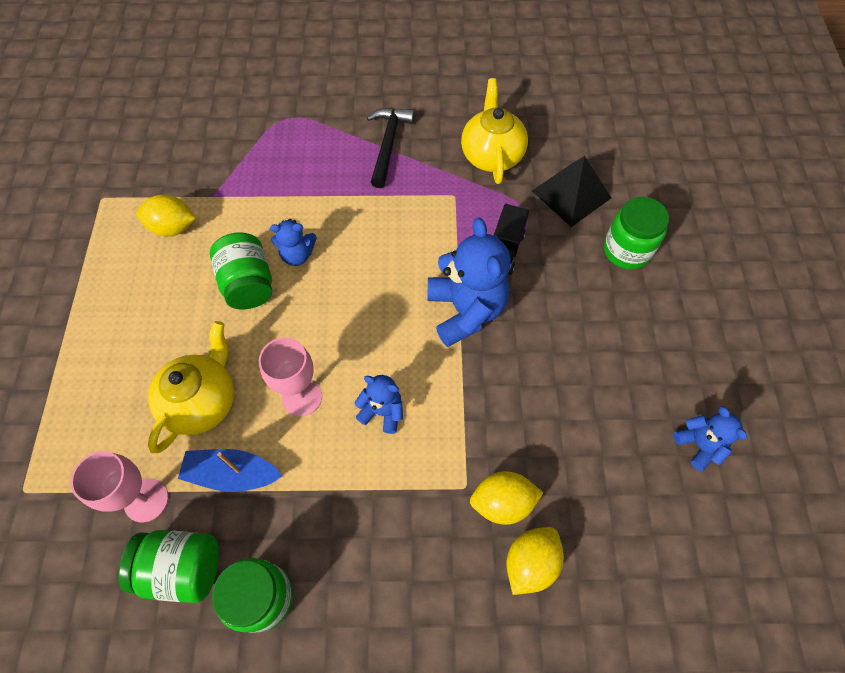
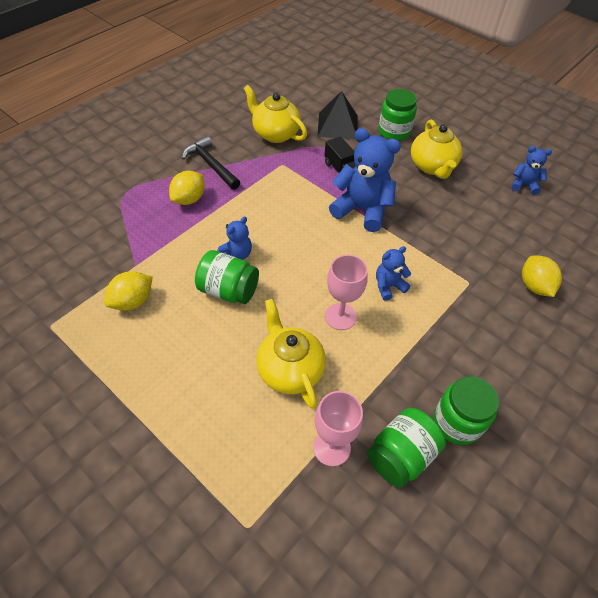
camera: 50 degrees left, 10 degrees down
blue boat [178,449,282,492] -> none
yellow lemon [470,471,543,525] -> yellow lemon moved to [169,171,205,205]
none -> yellow teapot [411,120,462,179]

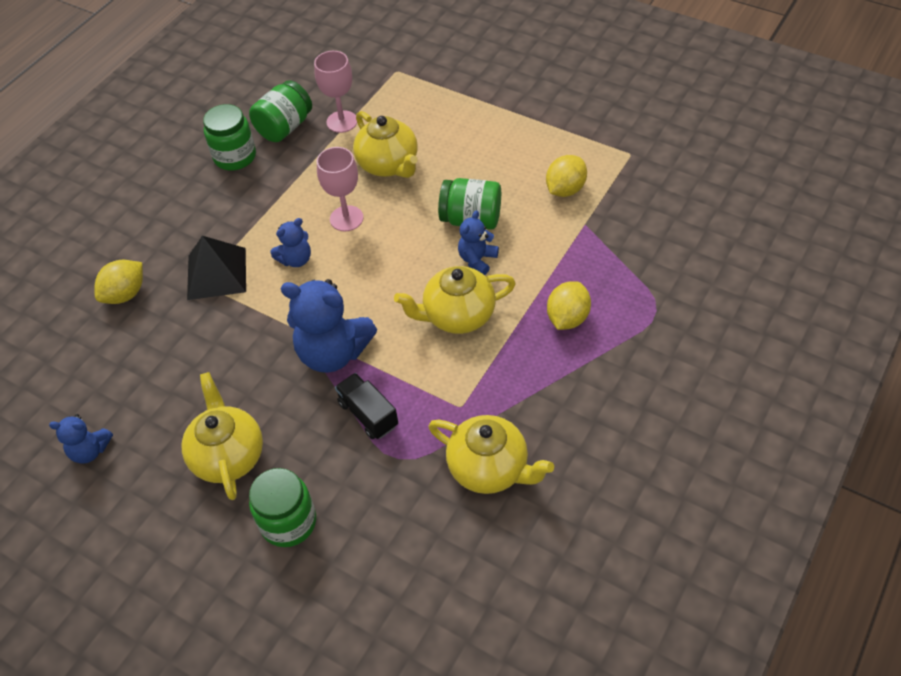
camera: 175 degrees right, 0 degrees up
black hammer [182,136,241,190] -> none
black pyramid [317,91,358,139] -> black pyramid moved to [187,236,246,300]
yellow lemon [522,256,562,297] -> yellow lemon turned 60 degrees clockwise [94,260,143,304]
none -> yellow teapot [394,266,516,334]

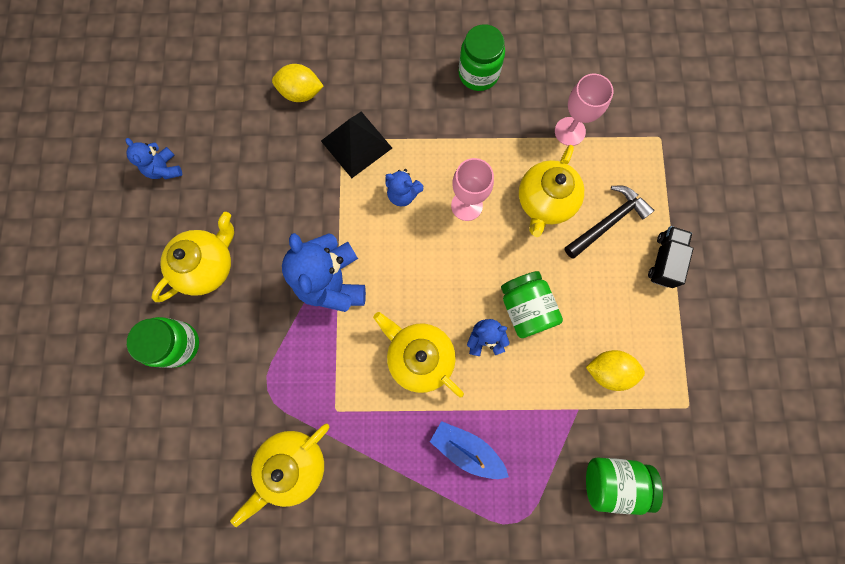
camera: 55 degrees right, 25 degrees up
green jar [249,80,312,142] -> green jar moved to [586,457,663,515]
black truck [335,373,398,439] -> black truck moved to [648,226,694,288]
yellow teapot [428,415,554,494] -> yellow teapot turned 45 degrees clockwise [230,423,329,527]
yellow lemon [547,281,591,330] -> blue boat [430,421,509,479]
none -> black hammer [564,186,655,259]

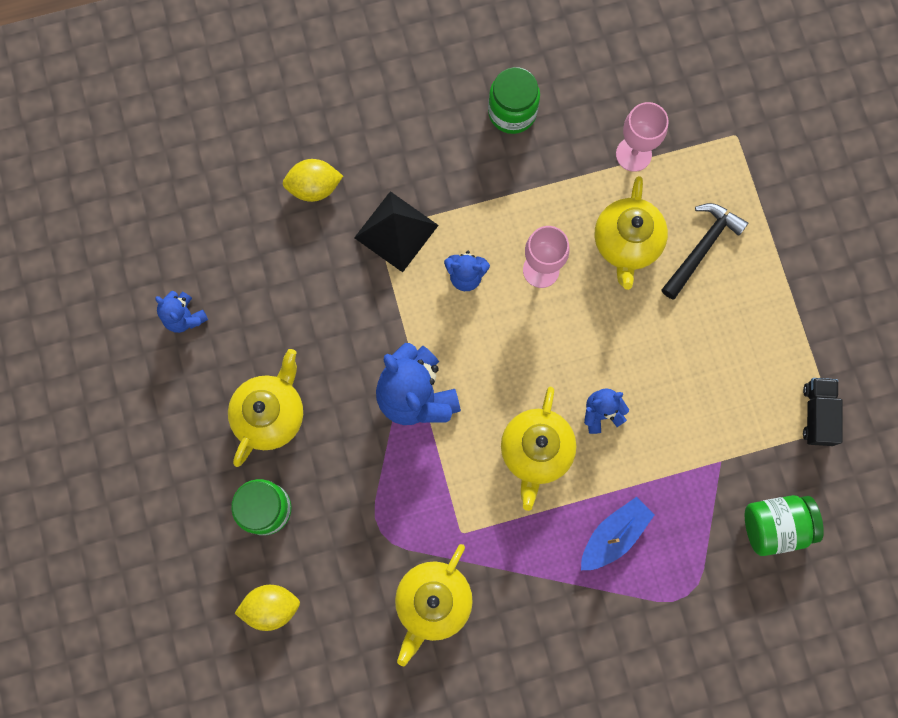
camera: 15 degrees left, 0 degrees up
yellow teapot [373,312,464,398] -> yellow teapot turned 105 degrees counterclockwise [501,387,577,511]
blue boat [430,421,509,479] -> blue boat turned 120 degrees clockwise [581,497,654,570]
green jar [501,271,563,338] -> none
yellow lemon [586,350,645,391] -> yellow lemon moved to [235,585,300,631]
black truck [648,226,694,288] -> black truck moved to [803,378,842,446]

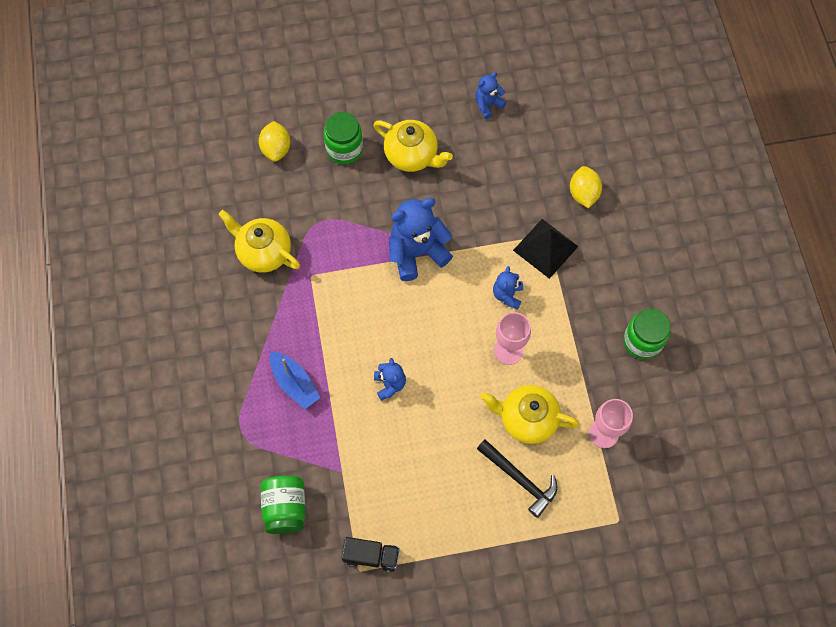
camera: 95 degrees right, 10 degrees down
yellow teapot [501,387,577,511] -> none

